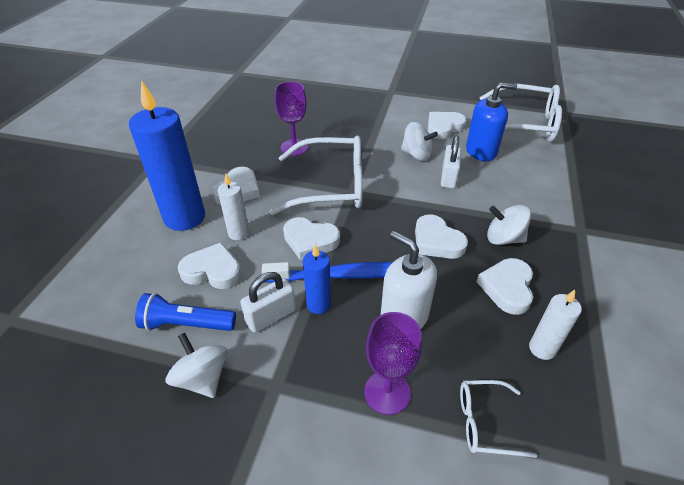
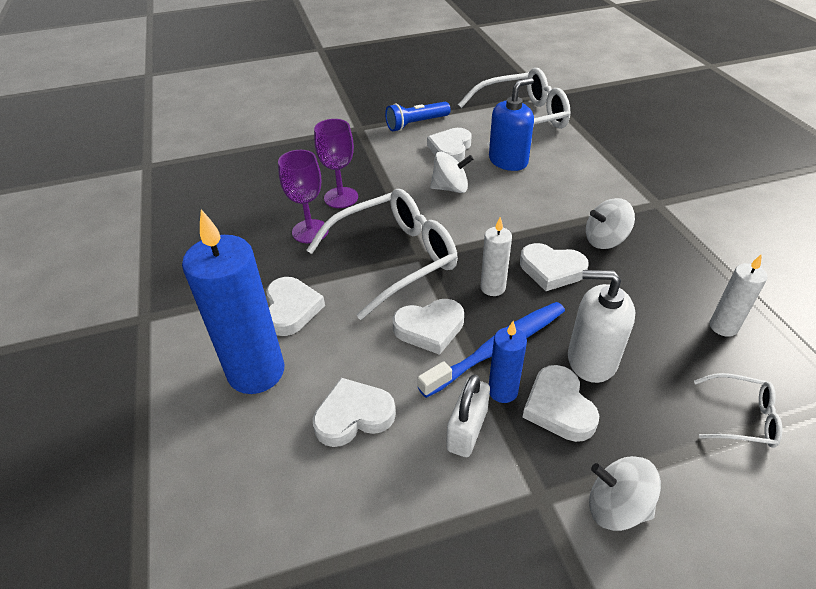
camera: 30 degrees left, 0 degrees up
blue flashlight [135,293,236,331] -> blue flashlight moved to [385,102,451,131]
white spinning top [165,333,227,398] -> white spinning top moved to [589,456,661,531]
white candle [218,174,249,240] -> white candle moved to [480,217,512,296]
purple goblet [364,312,422,415] -> purple goblet moved to [314,119,358,208]
white padlock [441,135,461,189] -> none
white glasses [460,380,537,458] -> white glasses turned 135 degrees counterclockwise [694,373,782,448]
white heart [476,258,533,315] -> white heart moved to [522,365,599,442]

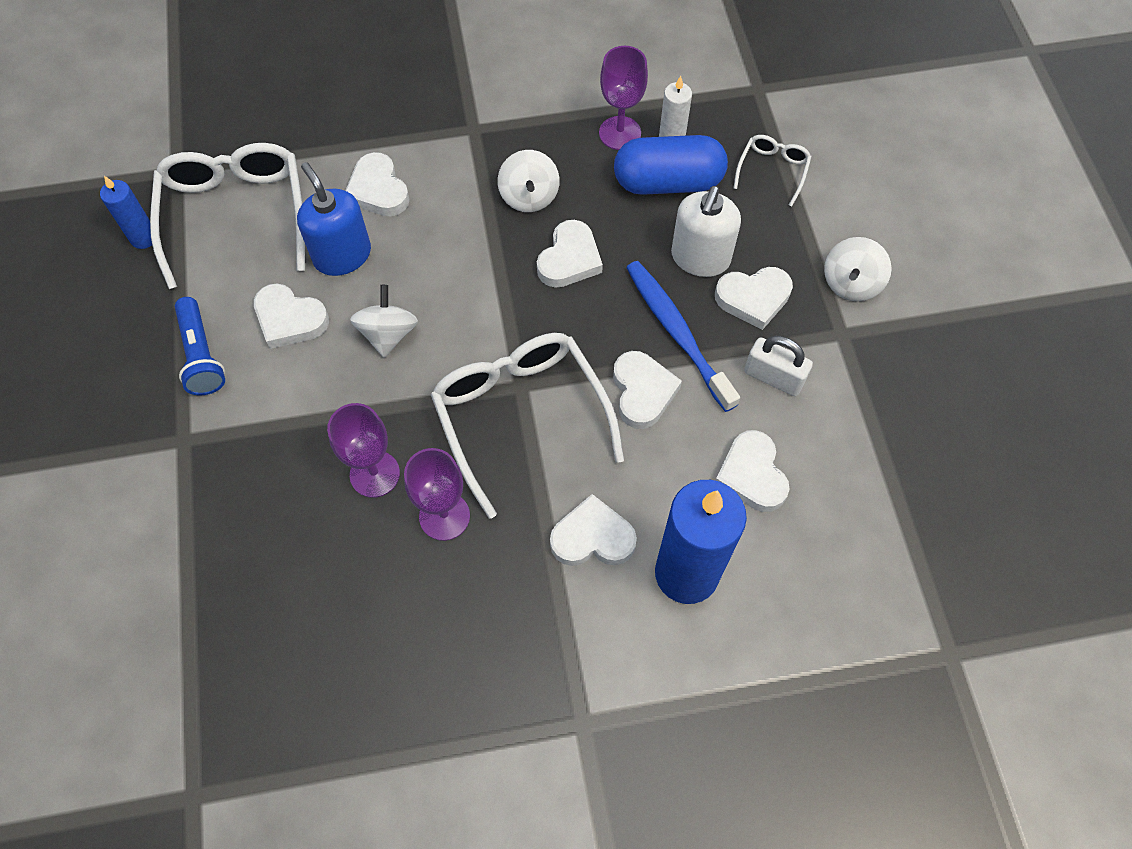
camera: 85 degrees left, 20 degrees up
white candle [480,217,512,296] -> none
blue candle [489,321,527,403] -> blue candle moved to [100,176,152,249]
none -> white heart [345,152,410,216]
none -> purple goblet [599,46,648,150]
none -> blue capsule [614,135,728,195]

